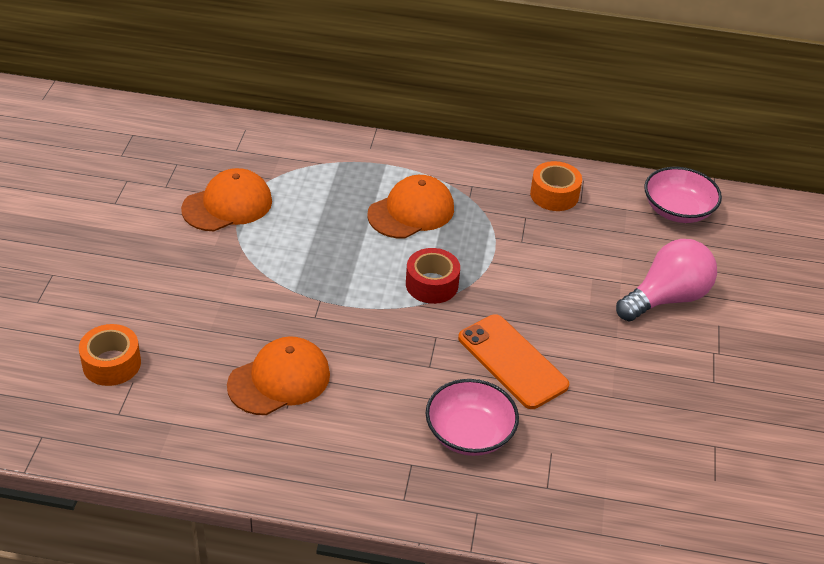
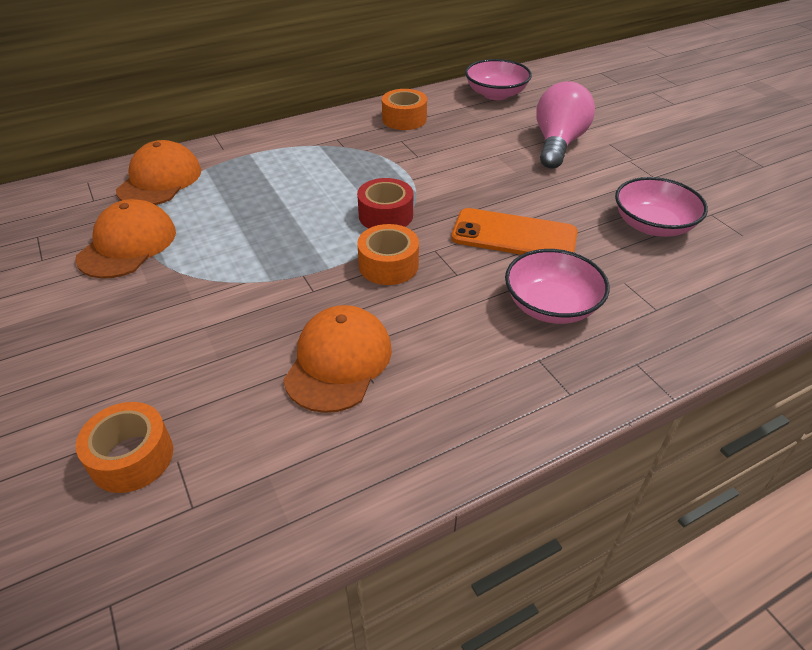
camera: 35 degrees left, 0 degrees up
orange cap [367,175,454,239] -> orange cap moved to [116,140,201,205]
none -> orange tape [357,224,419,285]
none -> pink bowl [615,177,708,237]

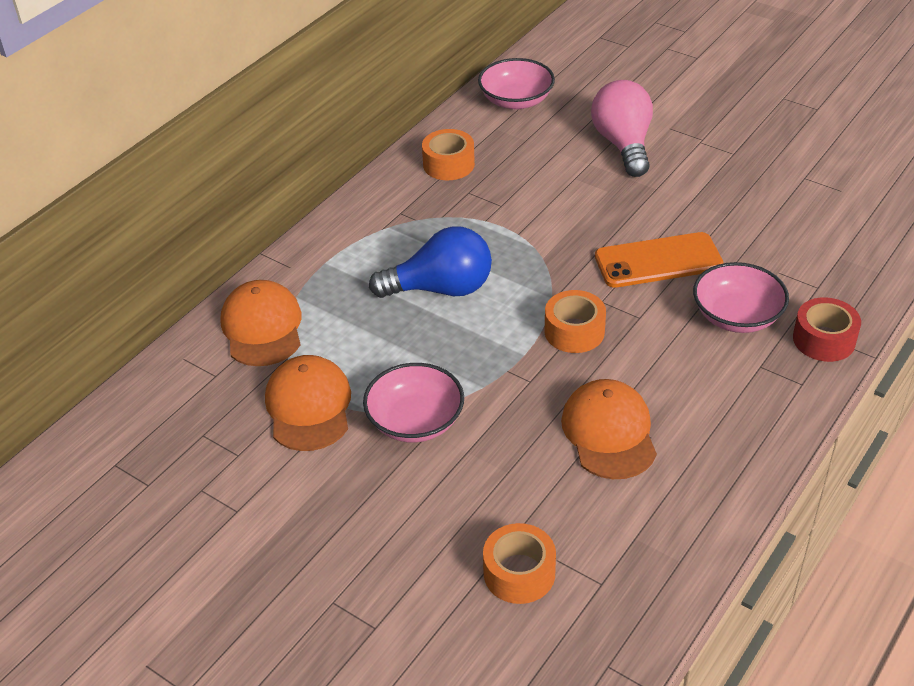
camera: 25 degrees left, 0 degrees up
red tape [357,178,413,229] -> red tape moved to [793,297,861,362]
pink bowl [615,177,708,237] -> pink bowl moved to [363,363,464,442]
none -> blue light bulb [369,226,492,298]

